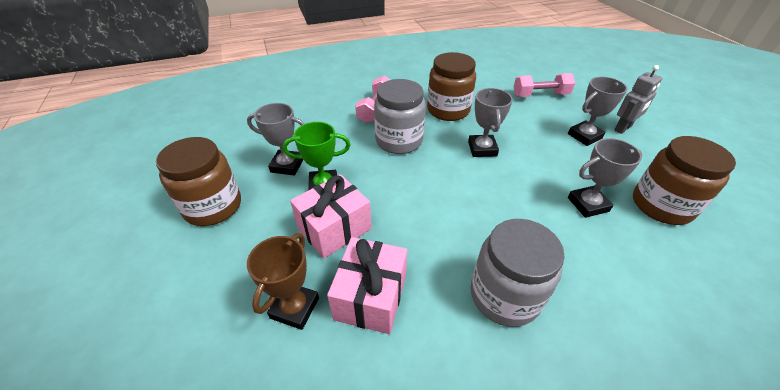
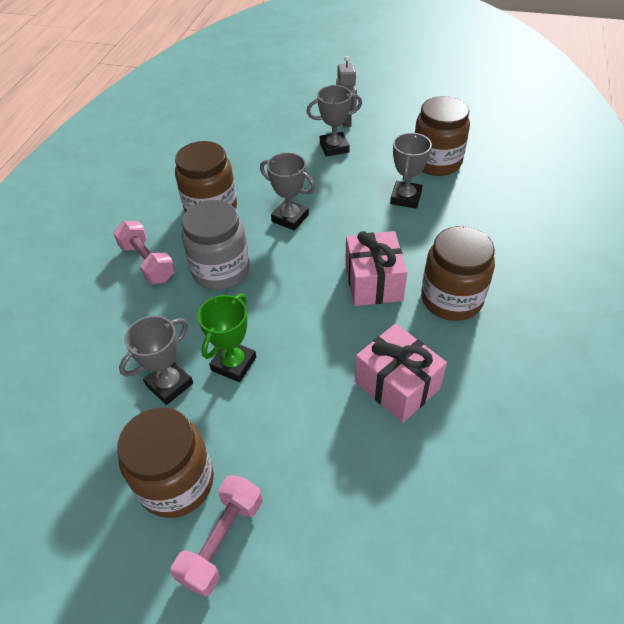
camera: 55 degrees left, 5 degrees up
brown trophy [247,233,319,330] -> none
pink gift [290,174,372,259] -> pink gift moved to [345,231,407,306]
grey jar [471,219,565,327] -> brown jar [421,226,495,321]
pink dumbbell [514,73,575,97] -> pink dumbbell moved to [171,475,262,597]
grey trophy [568,77,627,146] -> grey trophy turned 75 degrees clockwise [306,85,362,157]

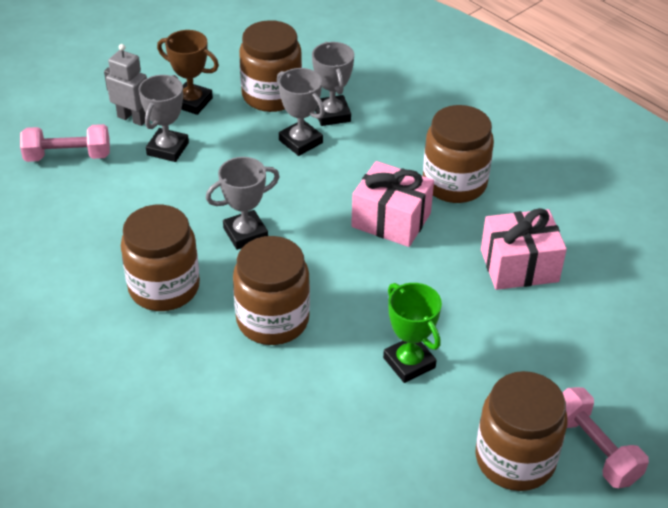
camera: 60 degrees left, 5 degrees down
pink dumbbell [113,221,175,284] -> pink dumbbell moved to [20,124,110,162]
grey trophy [119,316,193,405] -> grey trophy moved to [312,42,354,126]
grey jar [182,200,250,290] -> brown jar [233,236,310,345]
none -> brown trophy [157,30,219,115]

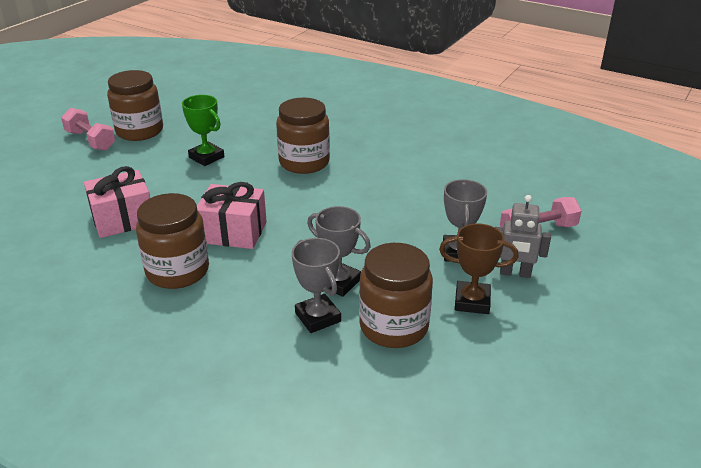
camera: 165 degrees right, 10 degrees down
brown jar [121,205,200,311] -> none
grey trophy [206,157,280,250] -> none

